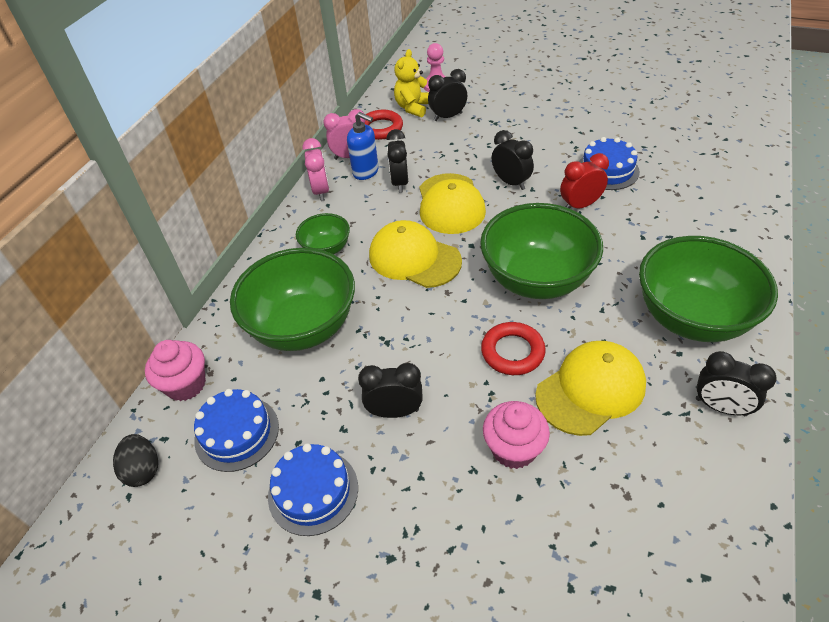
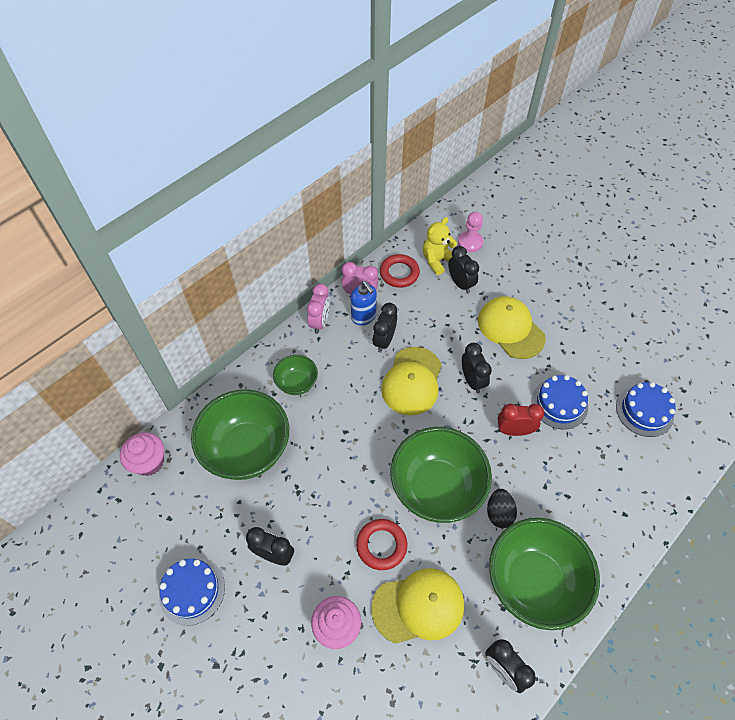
camera: 20 degrees right, 10 degrees up
black egg [113,434,158,487] -> black egg moved to [487,489,517,528]
blue cake [194,389,279,472] -> blue cake moved to [616,382,676,437]
yellow cap [369,220,462,288] -> yellow cap moved to [478,296,546,359]
black clock [428,69,467,121] -> black clock turned 60 degrees clockwise [448,246,479,293]

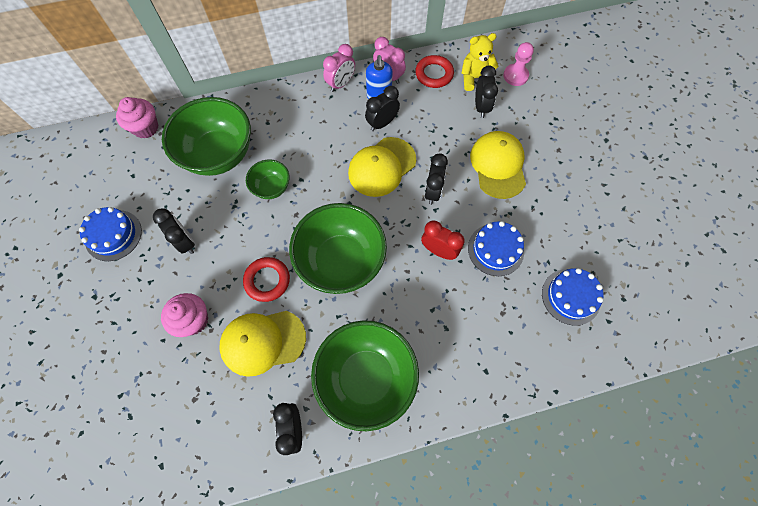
camera: 30 degrees right, 10 degrees up
green bowl [273,355,318,395] -> green bowl moved to [246,159,290,199]
yellow cap [371,568,464,644] -> yellow cap turned 150 degrees clockwise [219,311,306,377]
black egg [487,489,517,528] -> none

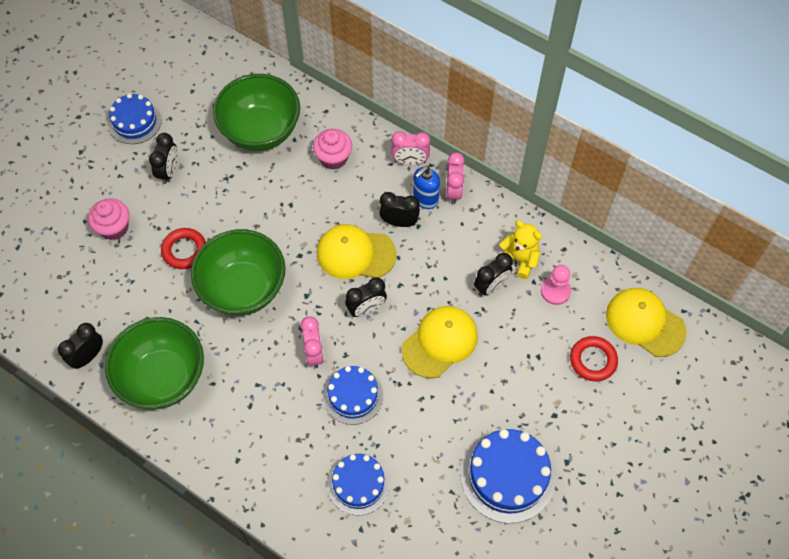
camera: 50 degrees right, 5 degrees down
pink cupcake [116,97,158,139] -> pink cupcake moved to [313,129,352,170]
yellow cap [219,311,306,377] -> yellow cap moved to [606,288,687,357]
green bowl [246,159,290,199] -> none
red ring [415,55,454,88] -> red ring moved to [570,336,618,381]
red clock [421,221,465,260] -> pink clock [301,316,324,368]
none -> blue cake [460,429,556,523]

